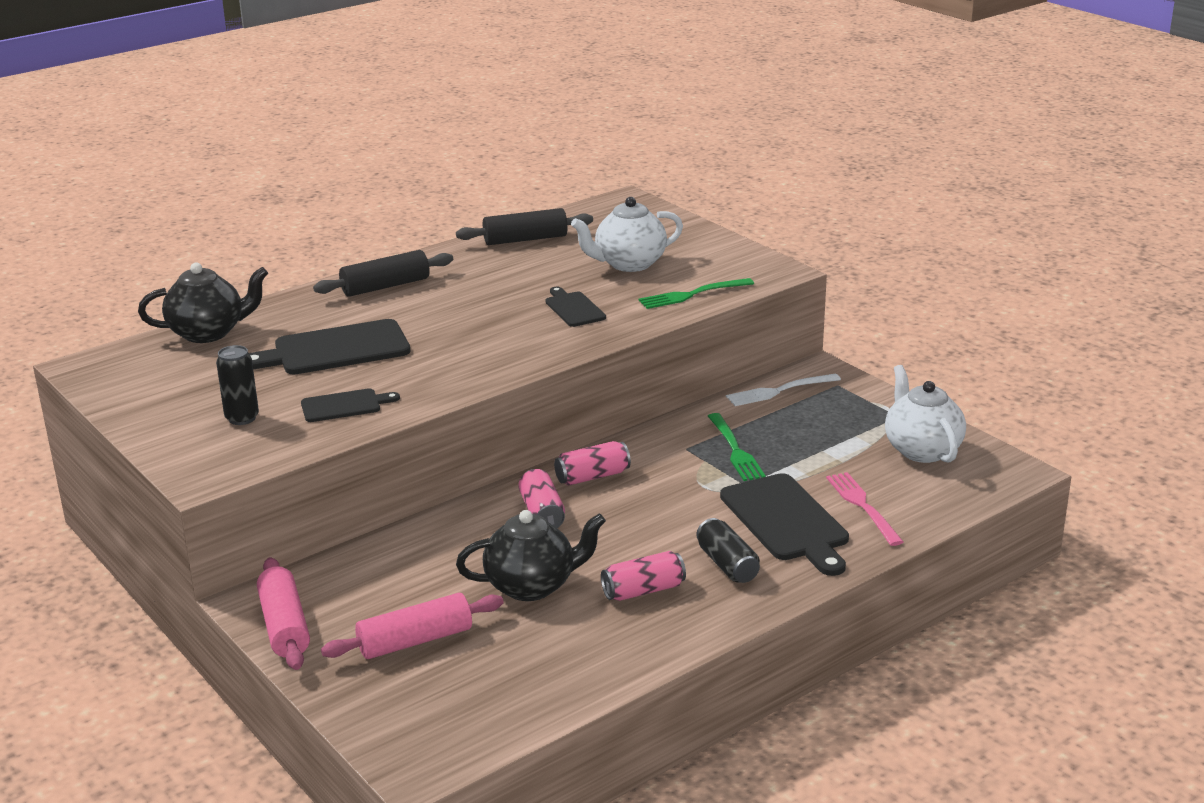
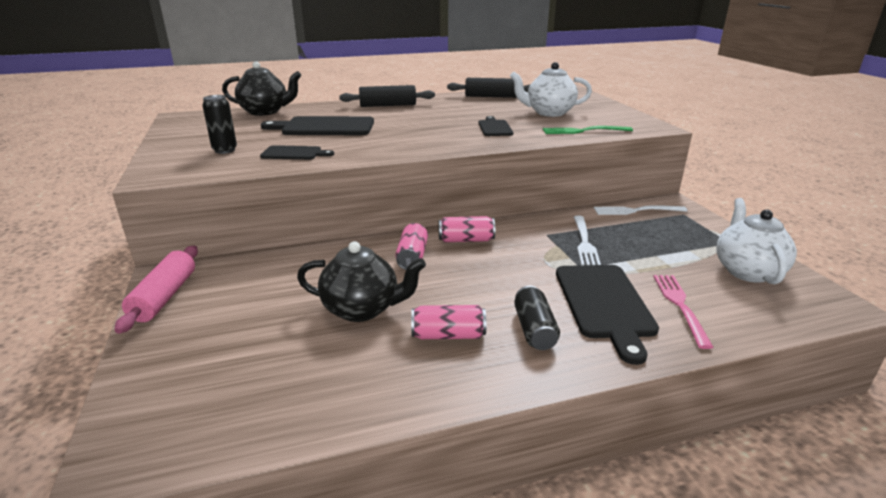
camera: 20 degrees right, 0 degrees up
pink rolling pin [321,593,504,659] -> none
green fork [708,413,766,481] -> white fork [574,215,601,265]

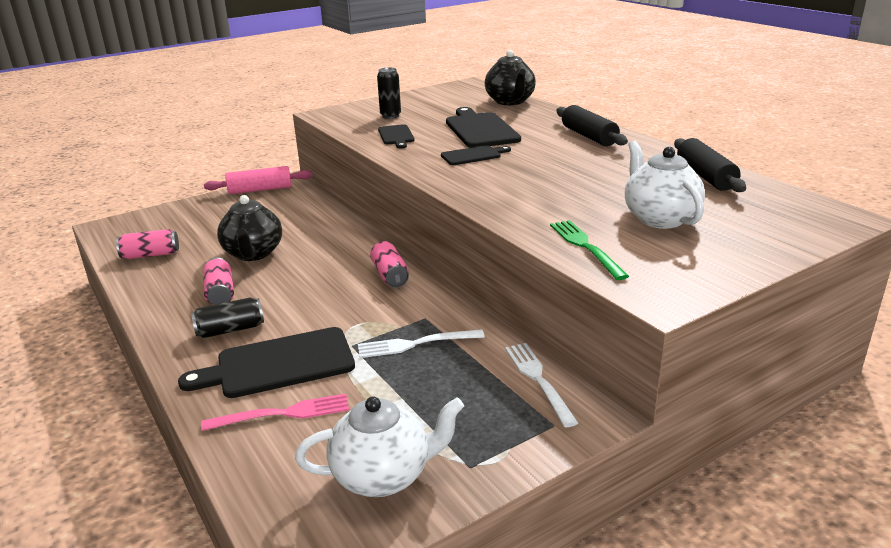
camera: 75 degrees right, 0 degrees up
pink can [395,223,428,270] -> pink can moved to [116,229,179,259]
black cutting board [479,116,513,136] -> black cutting board moved to [441,145,511,165]

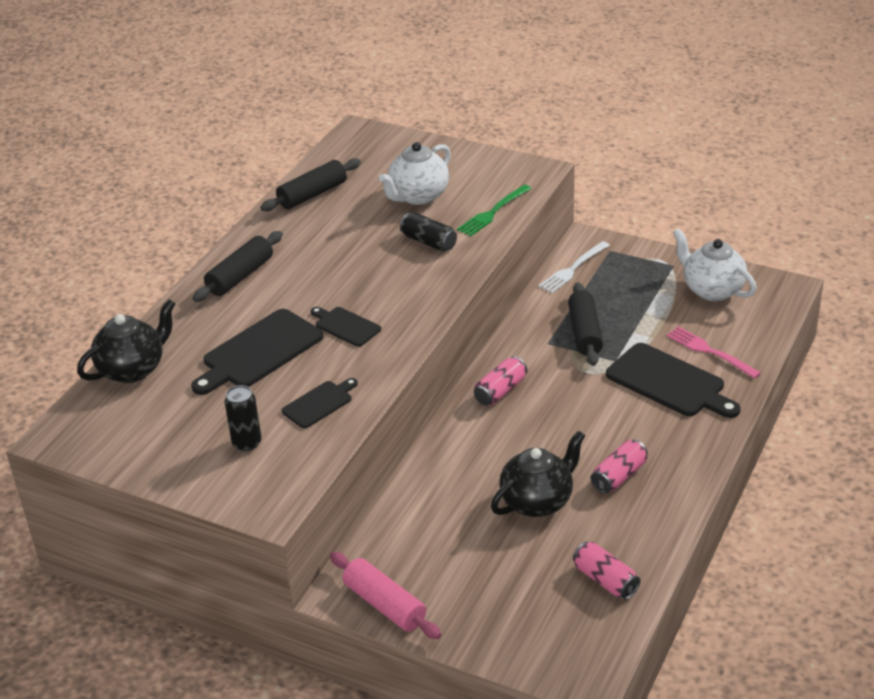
camera: 120 degrees left, 10 degrees up
black can [191,298,264,338] -> black can moved to [400,212,457,252]
white fork [358,329,485,358] -> black rolling pin [568,282,603,366]

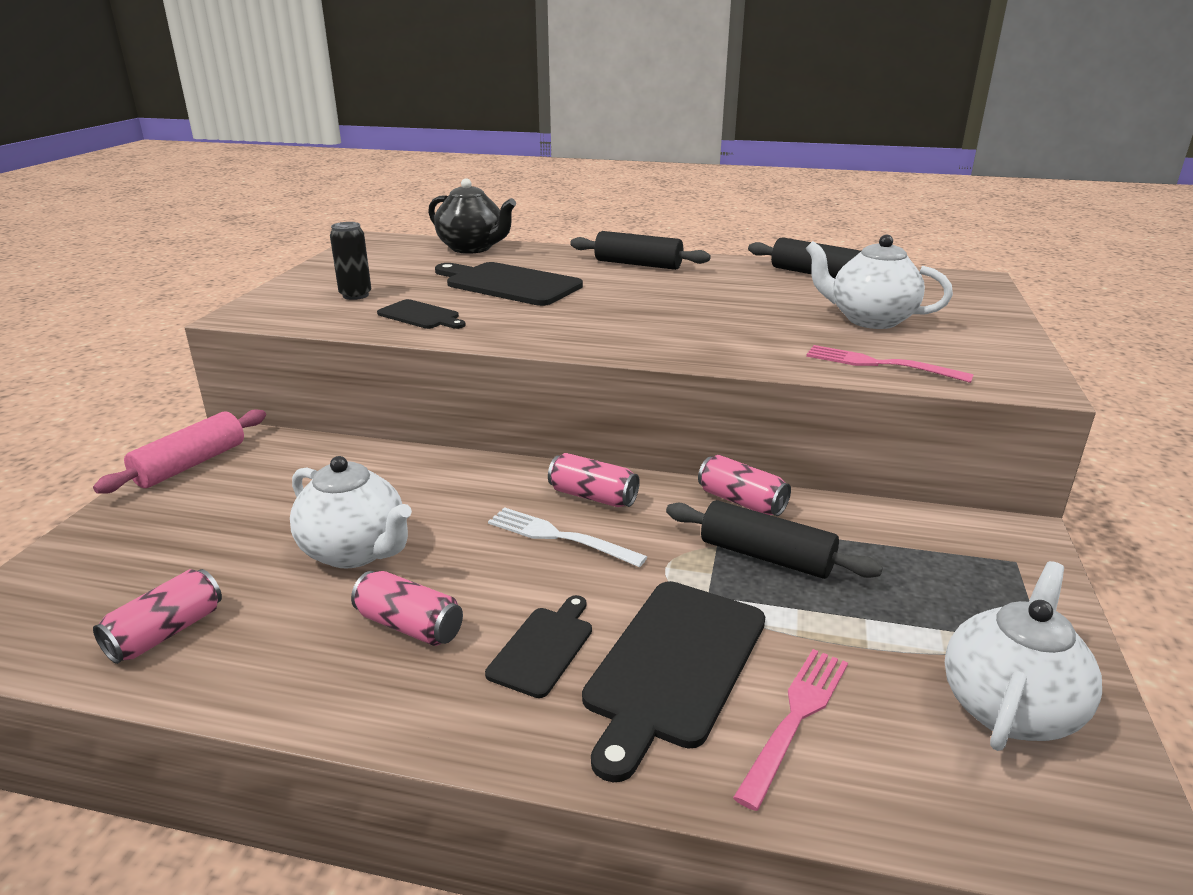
camera: 75 degrees right, 10 degrees down
black cutting board [310,307,381,347] -> black cutting board moved to [485,595,592,698]
black can [400,212,457,252] -> none
green fork [457,185,532,236] -> pink fork [806,345,974,383]
black teapot [491,430,585,517] -> white teapot [290,456,412,569]
white fork [539,241,610,293] -> white fork moved to [488,507,647,567]
black rolling pin [568,282,603,366] -> black rolling pin turned 45 degrees clockwise [666,500,883,579]
none -> pink can [698,455,791,516]

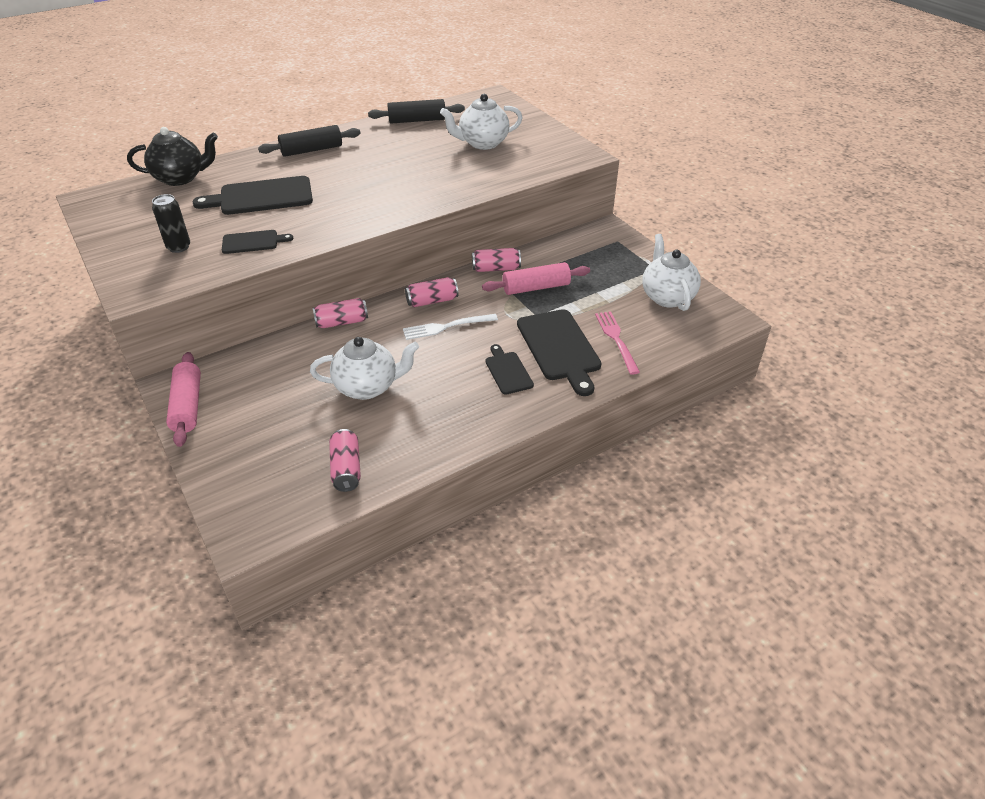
camera: 45 degrees left, 15 degrees up
pink can [351,571,463,646] -> pink can moved to [313,298,368,328]
black rolling pin [666,500,883,579] -> pink rolling pin [482,262,590,295]
pink fork [806,345,974,383] -> none

